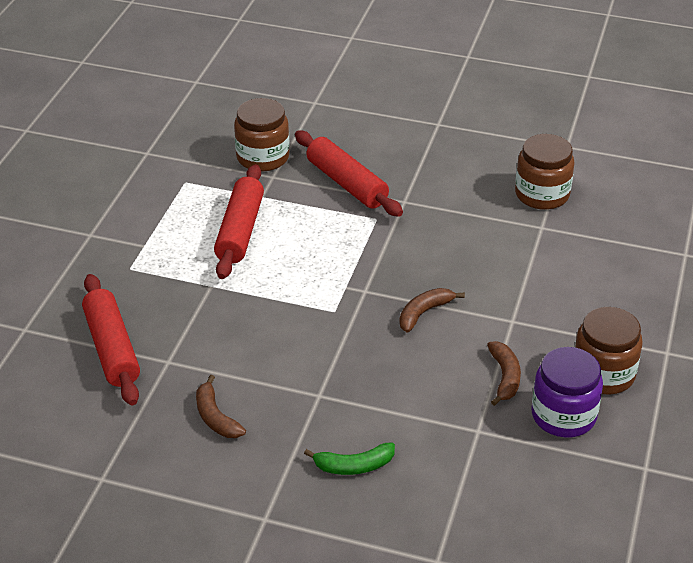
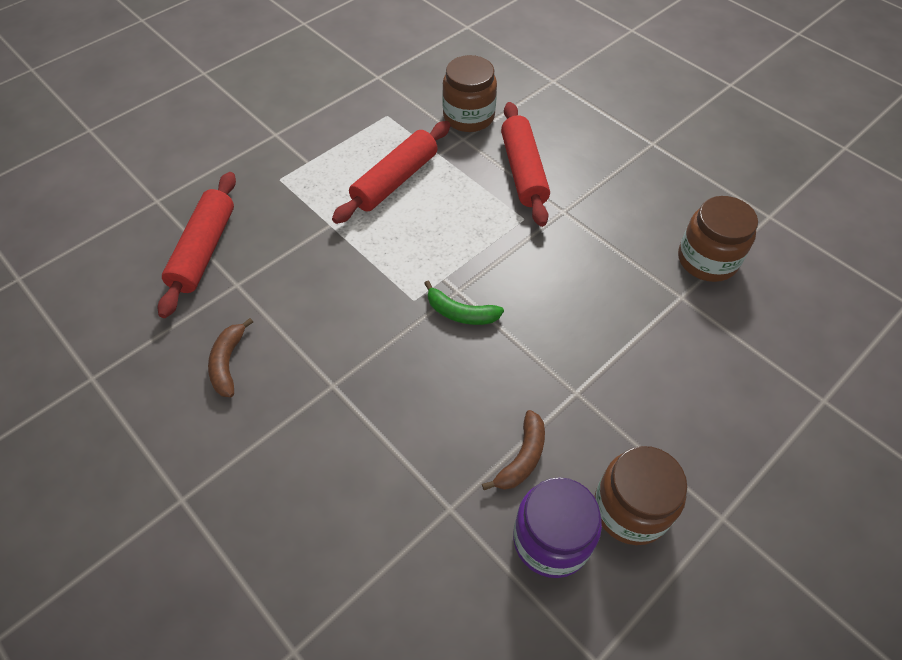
camera: 30 degrees right, 15 degrees up
green banana [304,442,395,475] -> green banana moved to [424,281,504,325]
brown banana [399,288,465,332] -> none

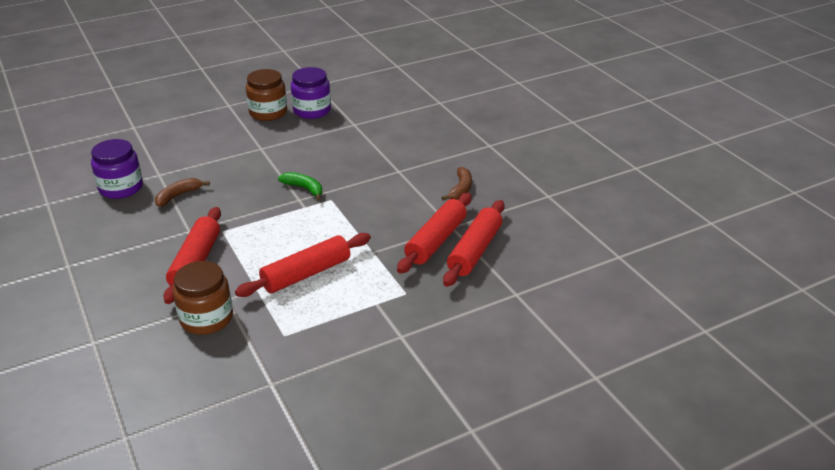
camera: 165 degrees left, 20 degrees down
brown banana [482,410,545,490] -> brown banana moved to [155,178,210,207]
brown jar [678,196,758,282] -> purple jar [91,139,143,199]
none -> red rolling pin [397,193,472,274]

